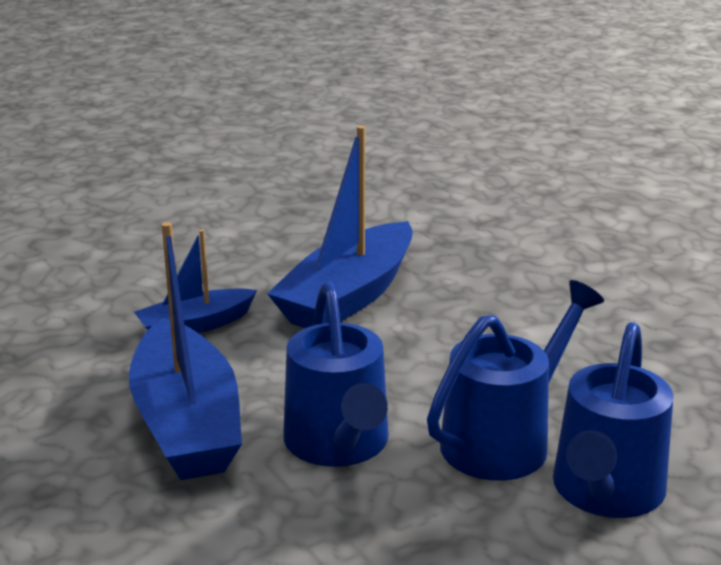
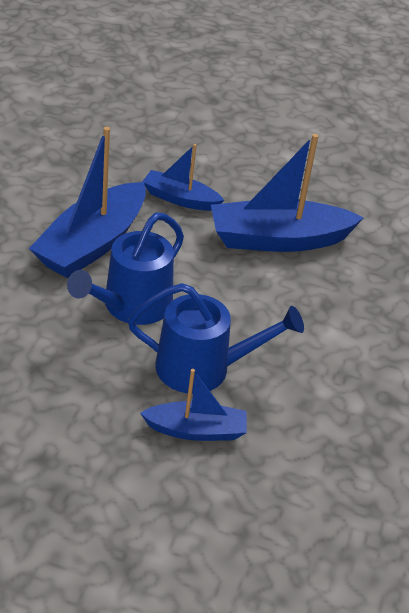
camera: 45 degrees right, 15 degrees up
blue watering can [553,322,674,518] -> blue boat [140,369,247,441]

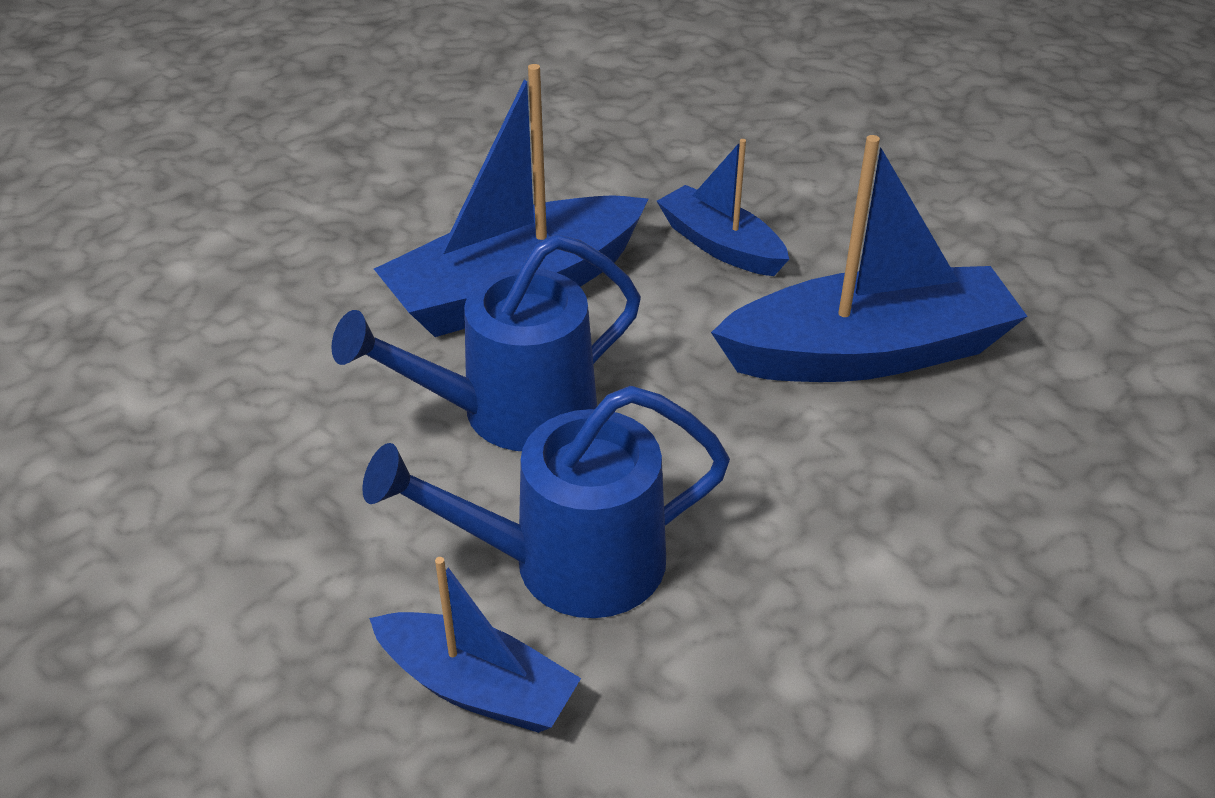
camera: 30 degrees right, 0 degrees up
blue watering can [128,283,304,394] -> blue watering can turned 135 degrees clockwise [362,386,730,618]
blue boat [211,134,364,252] -> blue boat turned 150 degrees clockwise [711,135,1027,382]

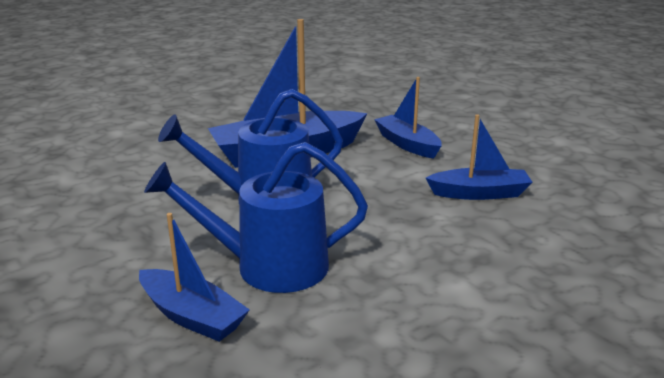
camera: 10 degrees right, 15 degrees down
blue boat [711,135,1027,382] -> blue boat [426,114,533,200], size x0.57

